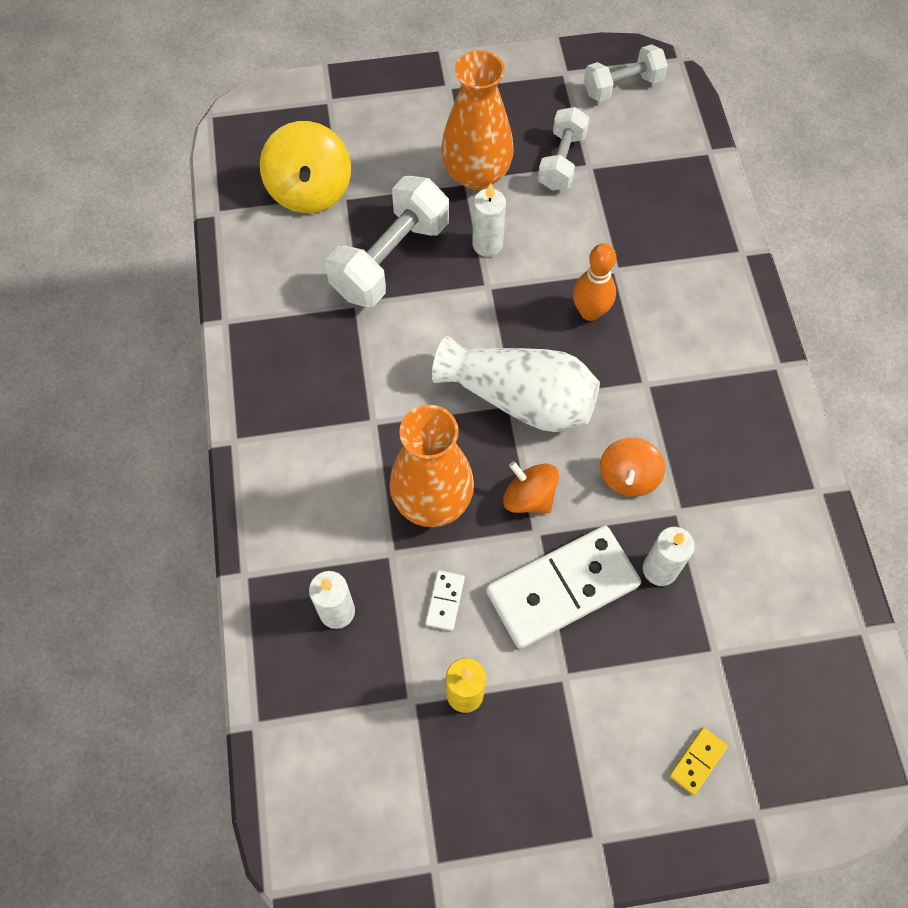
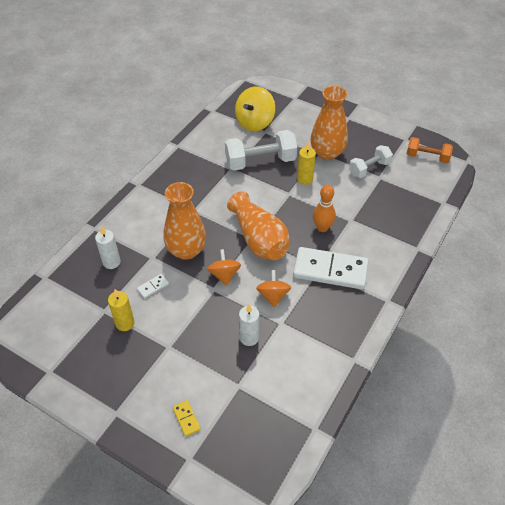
camera: 40 degrees right, 15 degrees down
white vase [432,336,600,432] -> orange vase [227,191,289,260]
white candle [472,183,506,257] -> yellow candle [297,141,316,185]
white domino [486,525,641,649] -> white domino moved to [293,247,368,290]
white dumbbell [584,44,668,102] -> orange dumbbell [407,137,453,163]
orange spinning top [600,438,665,497] -> orange spinning top turned 120 degrees clockwise [256,270,291,307]
yellow domino [669,727,728,795] -> yellow domino turned 75 degrees clockwise [173,400,201,437]

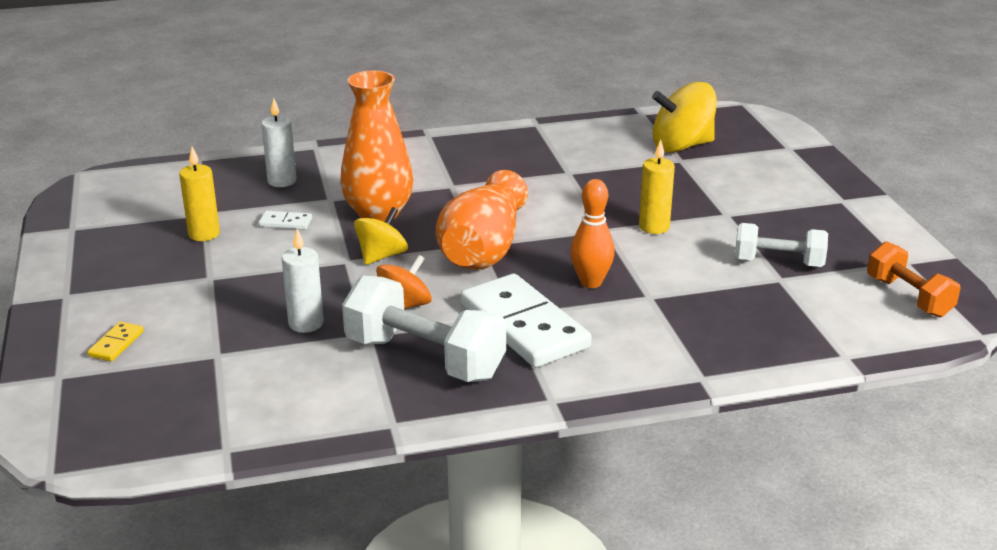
camera: 45 degrees right, 20 degrees down
orange spinning top [207,249,241,286] -> yellow spinning top [354,207,408,265]
white dumbbell [225,130,297,171] -> white dumbbell moved to [342,275,506,382]
orange vase [311,86,348,160] -> none

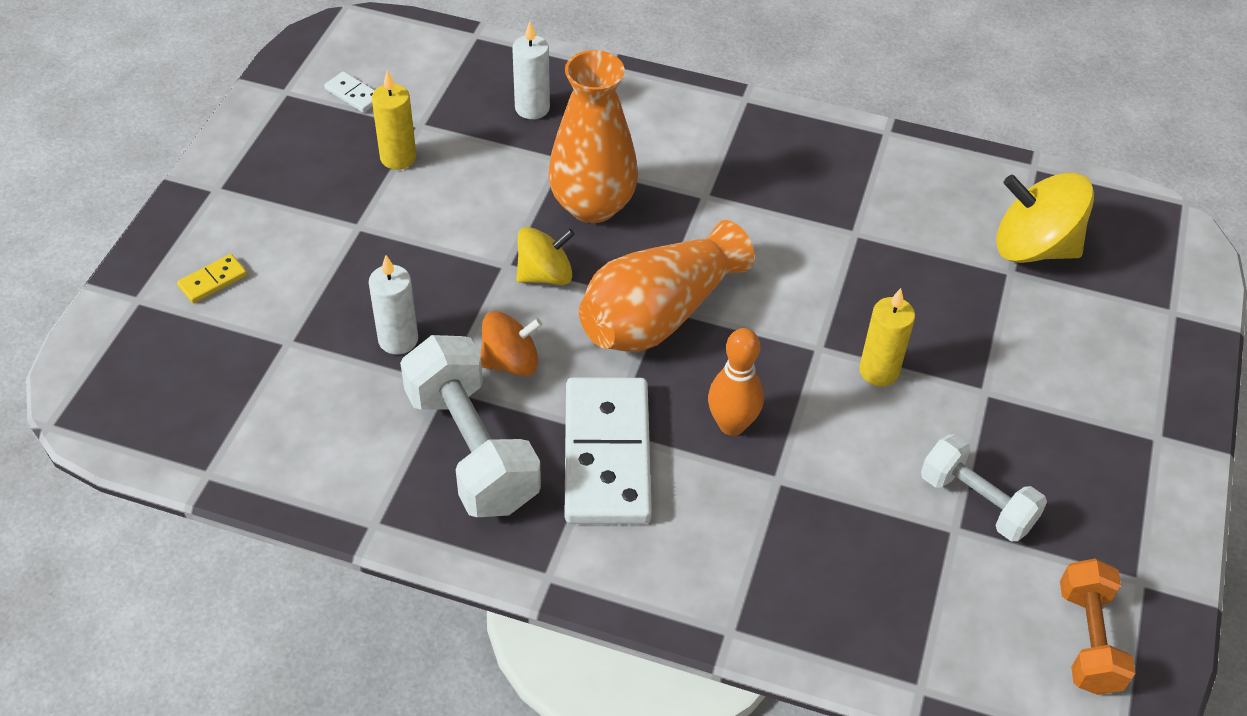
camera: 30 degrees right, 20 degrees up
white domino [259,211,312,230] -> white domino moved to [324,71,375,113]

